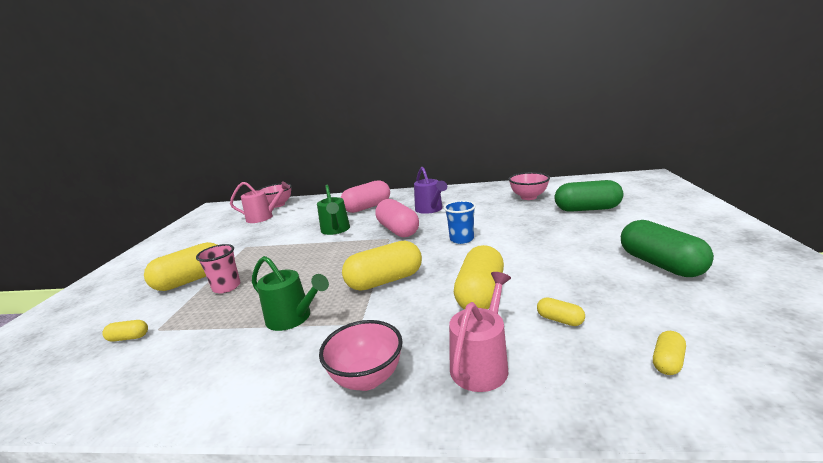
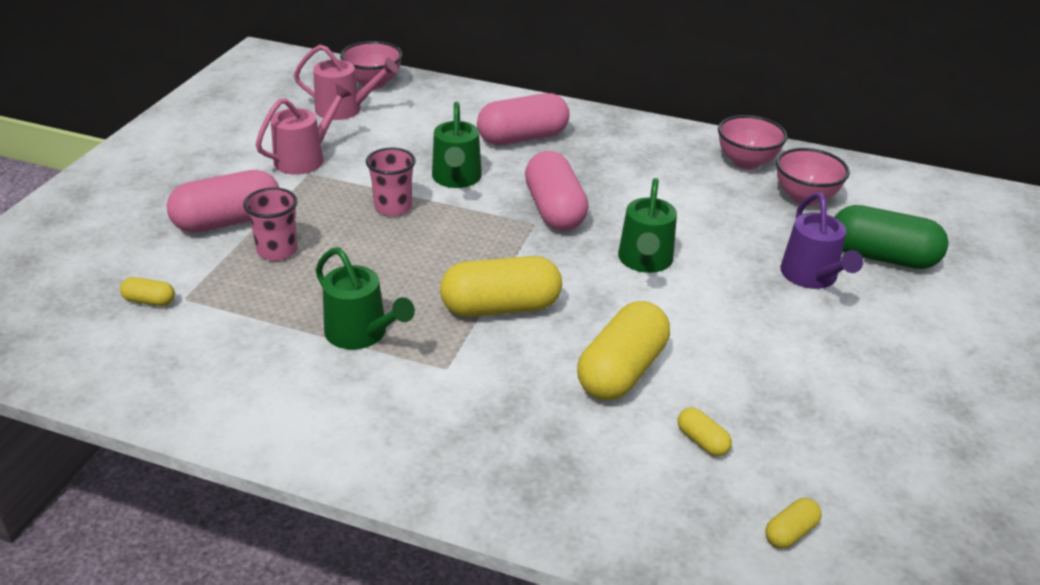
camera: 10 degrees right, 15 degrees up
yellow capsule [144,242,217,291] -> pink capsule [167,170,279,233]
pink bowl [319,320,403,391] -> pink bowl moved to [718,115,787,170]
purple watering can [414,167,447,214] -> purple watering can moved to [780,193,863,289]
blue cup [444,200,476,244] -> green watering can [618,178,677,273]
pink watering can [449,272,511,392] -> pink watering can moved to [256,84,352,174]
green capsule [621,220,714,277] -> none
none -> pink cup [366,148,416,216]

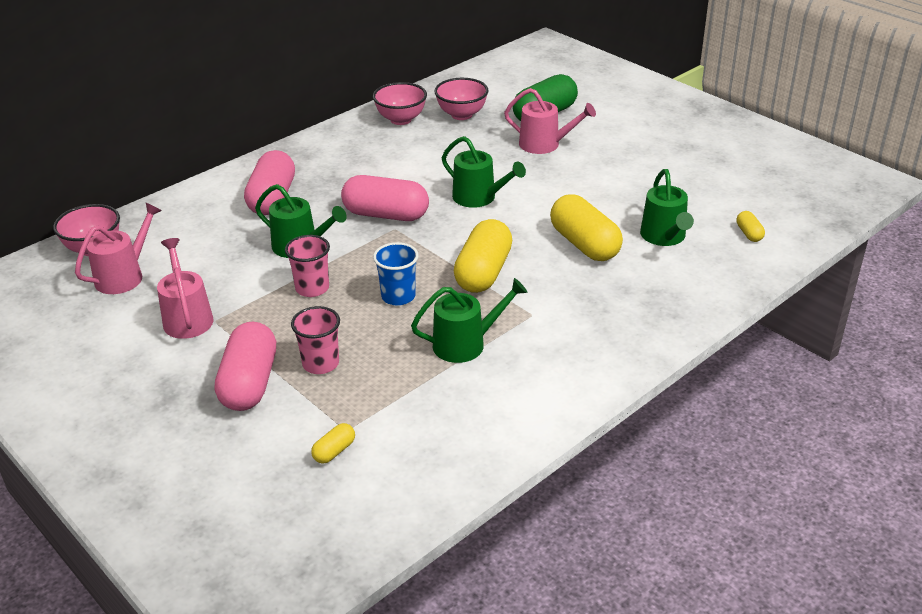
camera: 60 degrees left, 0 degrees up
yellow capsule [678,407,732,456] -> green watering can [640,169,694,246]
purple watering can [780,193,863,289] -> pink watering can [504,88,596,154]
none -> blue cup [373,242,419,306]

